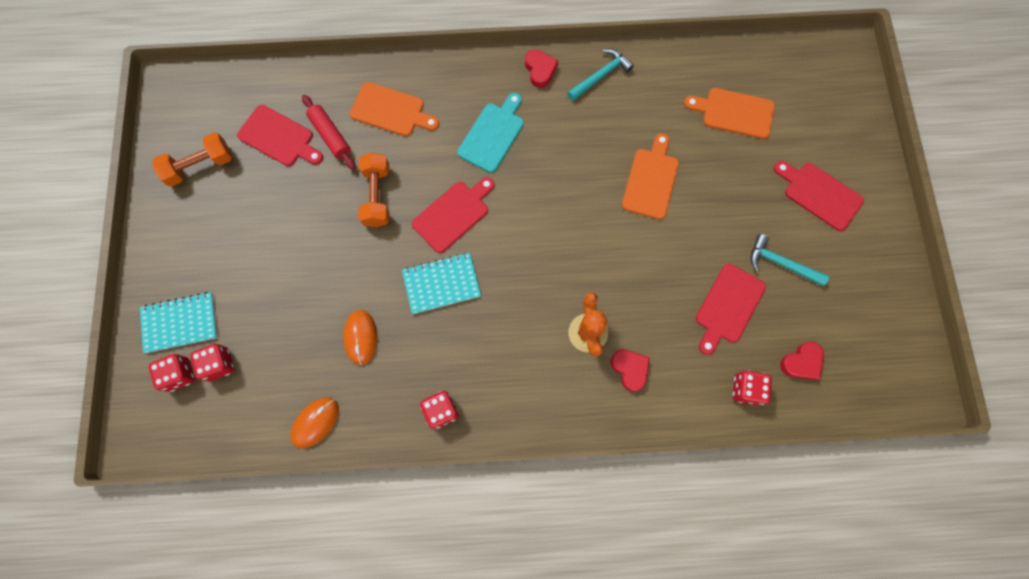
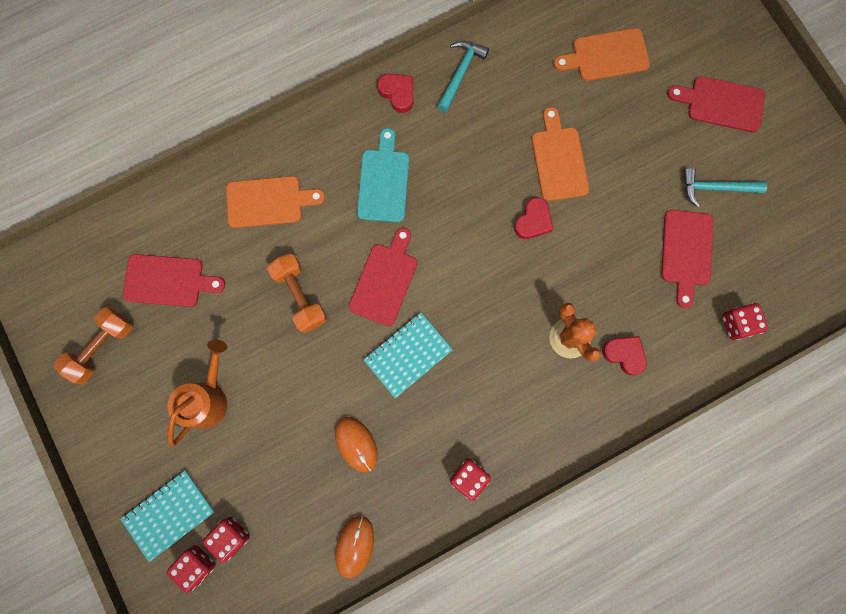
camera: 25 degrees left, 5 degrees up
red rolling pin [302,95,356,170] -> none
red heart [780,342,824,380] -> red heart moved to [514,197,553,239]
none -> orange watering can [167,340,227,447]

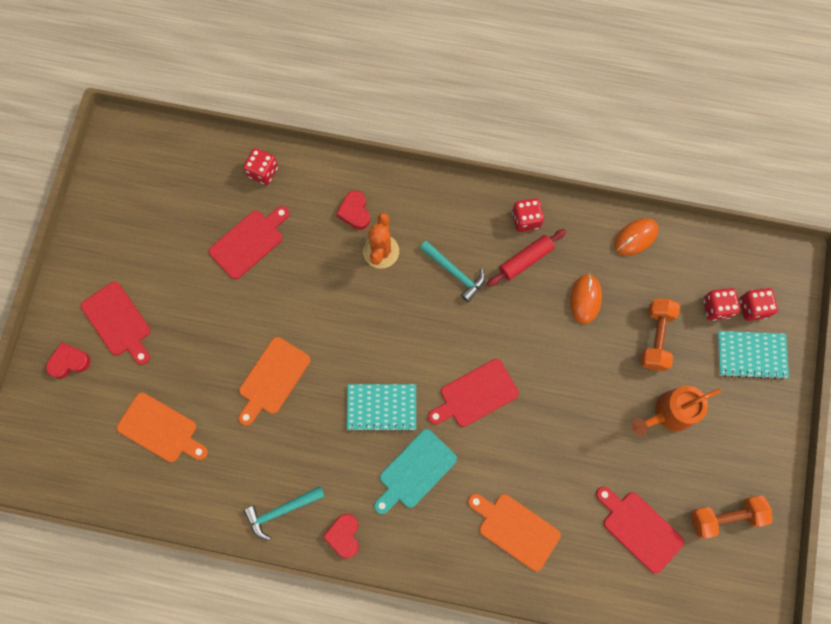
camera: 140 degrees left, 5 degrees down
orange dumbbell [267,253,327,333] -> orange dumbbell moved to [641,298,680,371]
turquoise notebook [364,312,453,398] -> turquoise notebook moved to [347,384,416,432]
red heart [514,197,553,239] -> red heart moved to [46,342,90,379]
turquoise hammer [683,168,767,207] -> turquoise hammer moved to [420,241,485,302]
none -> red rolling pin [487,229,566,287]

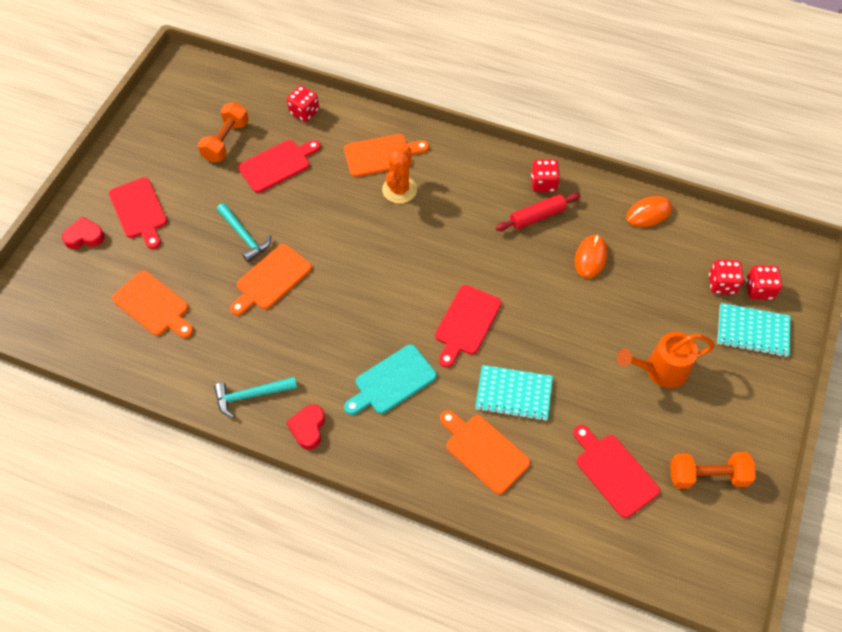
camera: 10 degrees right, 15 degrees down
red heart [336,190,370,230] -> orange cutting board [344,134,429,177]
turquoise notebook [347,384,416,432] -> turquoise notebook moved to [475,365,553,421]
turquoise hammer [420,241,485,302] -> turquoise hammer moved to [217,203,271,262]
red cutting board [428,359,519,427] -> red cutting board turned 45 degrees counterclockwise [435,285,501,368]
orange dumbbell [641,298,680,371] -> orange dumbbell moved to [198,102,249,162]

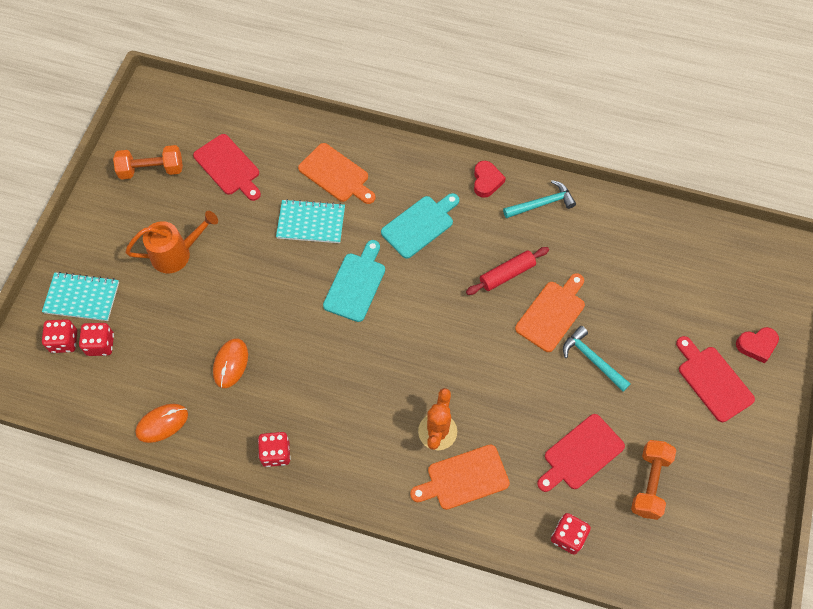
camera: 175 degrees right, 5 degrees up
orange cutting board [112,271,193,338] -> none
red cutting board [435,285,501,368] -> turquoise cutting board [323,240,385,322]
red rolling pin [496,193,581,231] -> red rolling pin moved to [466,247,549,295]

